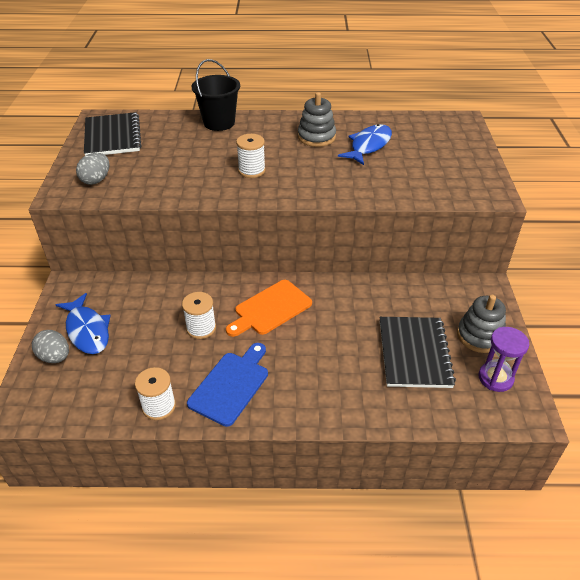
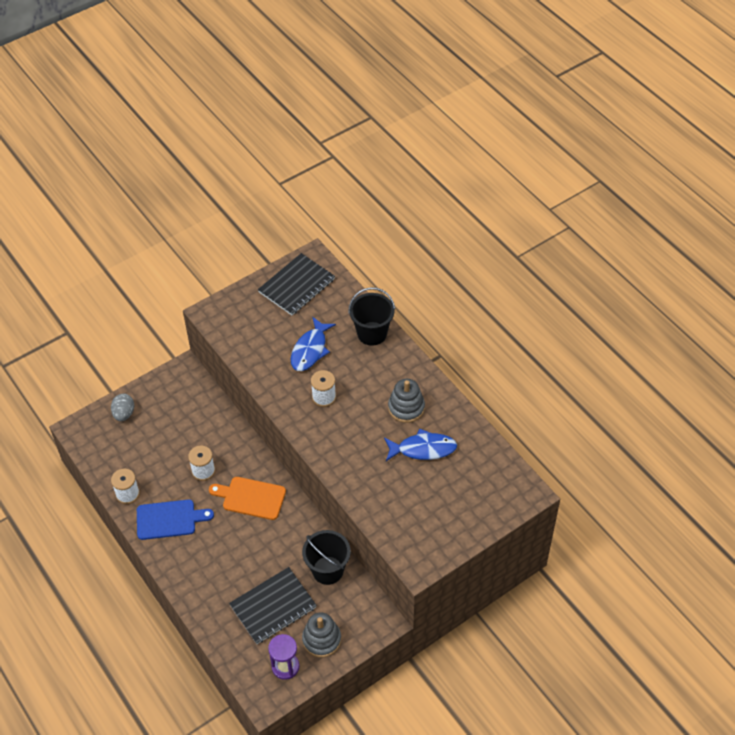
camera: 55 degrees right, 10 degrees up
blue fish [55,293,111,354] -> blue fish moved to [291,317,336,371]
grey egg [76,153,109,185] -> none
none -> black bucket [302,530,351,585]

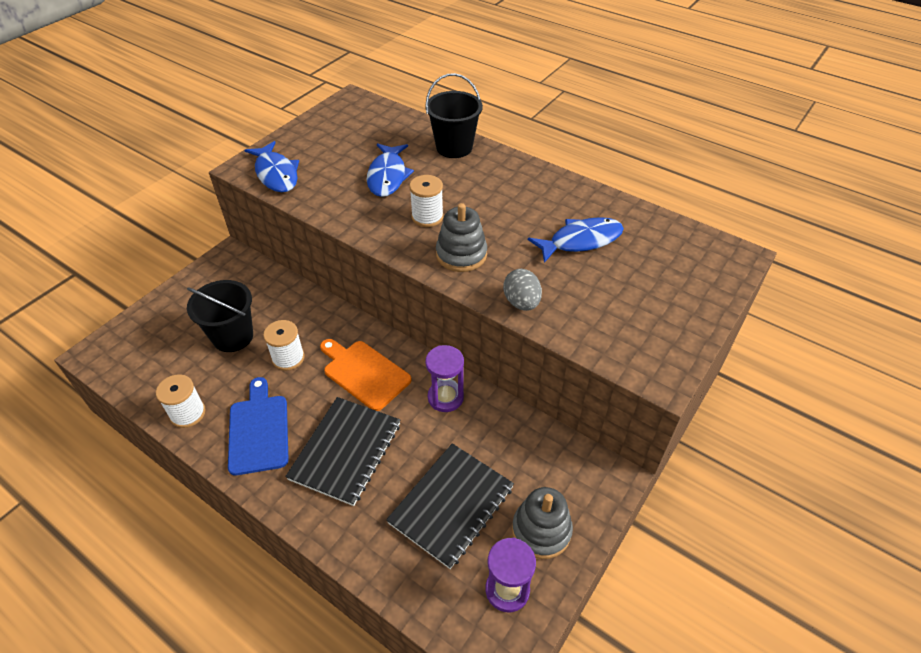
camera: 20 degrees left, 5 degrees down
grey egg [111,394,134,421] -> grey egg moved to [503,269,542,311]
blue cutting board [137,499,214,540] -> blue cutting board turned 75 degrees counterclockwise [228,377,289,476]
orange cutting board [209,477,286,520] -> orange cutting board turned 45 degrees clockwise [320,339,411,411]
black notebook [258,253,335,315] -> black notebook moved to [285,397,400,506]
black bucket [302,530,351,585] -> black bucket moved to [187,280,253,352]
grey stacking toy [388,379,425,423] -> grey stacking toy moved to [436,203,487,272]
none -> blue fish [244,141,299,192]
none -> purple hourglass [425,345,464,412]

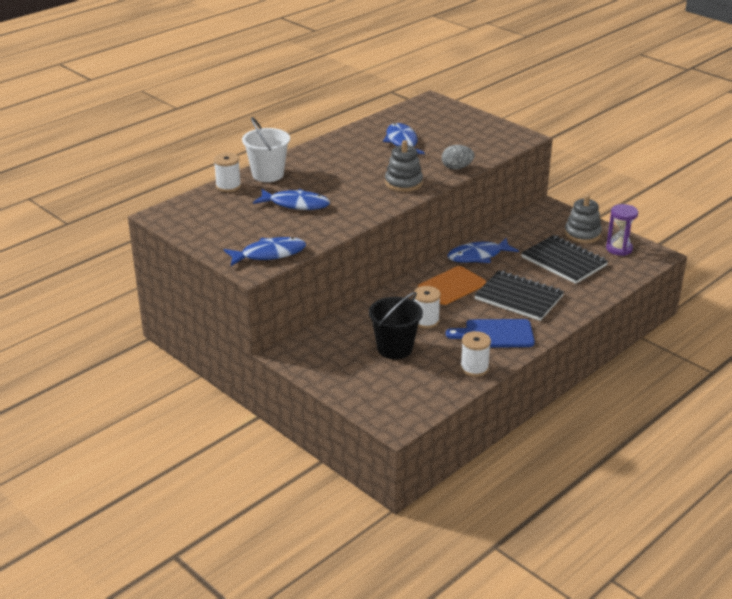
camera: 80 degrees left, 15 degrees down
white spool [409,175,444,227] -> white spool moved to [214,153,241,192]
black bucket [425,73,483,158] -> white bucket [242,117,290,182]
purple hourglass [425,345,464,412] -> blue fish [447,238,519,263]

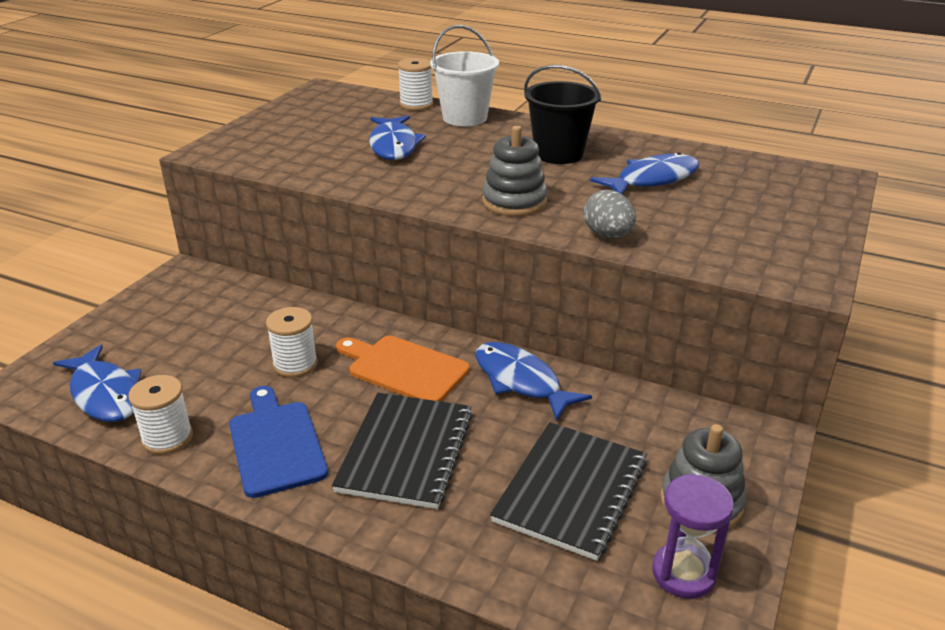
camera: 70 degrees right, 0 degrees up
blue fish [224,237,306,266] -> blue fish moved to [53,344,141,422]
black bucket [369,292,423,359] -> black bucket moved to [524,65,601,164]

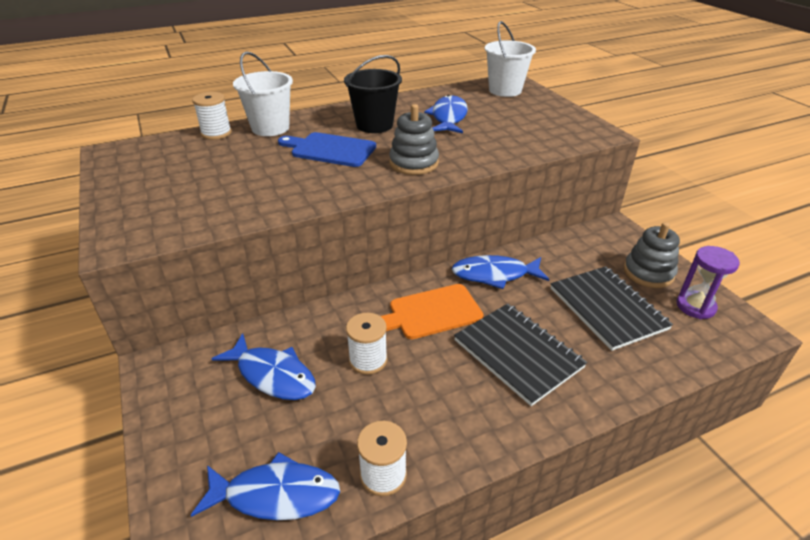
camera: 50 degrees left, 5 degrees up
blue cutting board [229,386,328,498] -> blue cutting board moved to [278,132,376,167]
blue fish [369,115,426,160] -> blue fish moved to [212,333,316,400]
grey egg [584,190,636,238] -> none
none -> white bucket [485,21,536,97]

